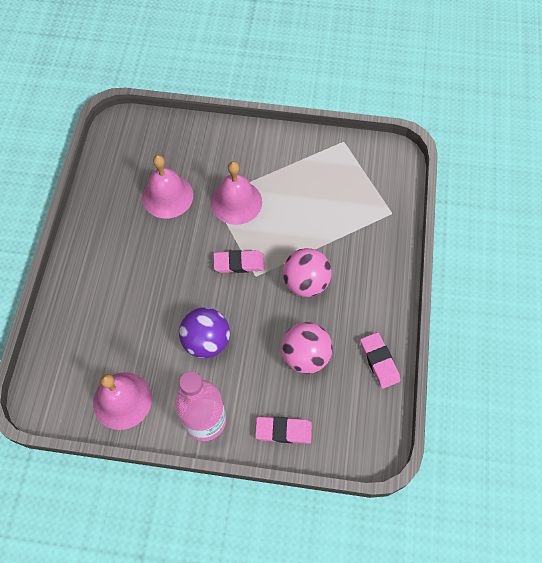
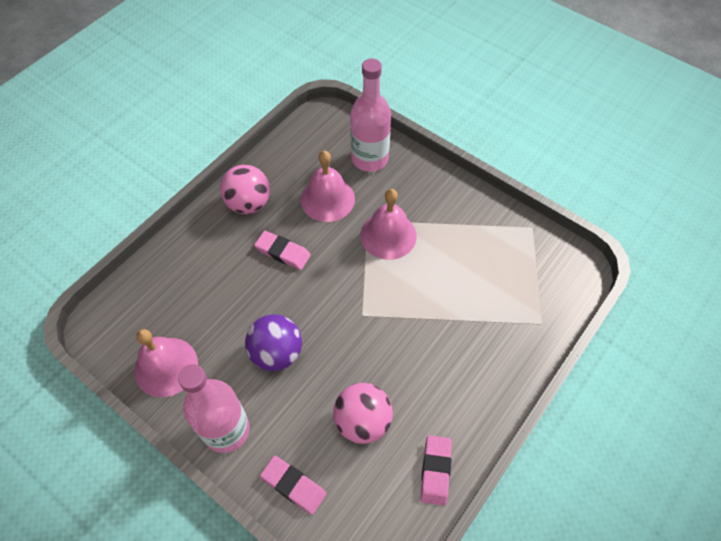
camera: 30 degrees right, 5 degrees down
pink eraser [214,250,265,273] -> pink eraser moved to [254,231,311,270]
pink ball [283,248,332,297] -> pink ball moved to [220,165,270,214]
none -> pink bottle [350,58,391,172]

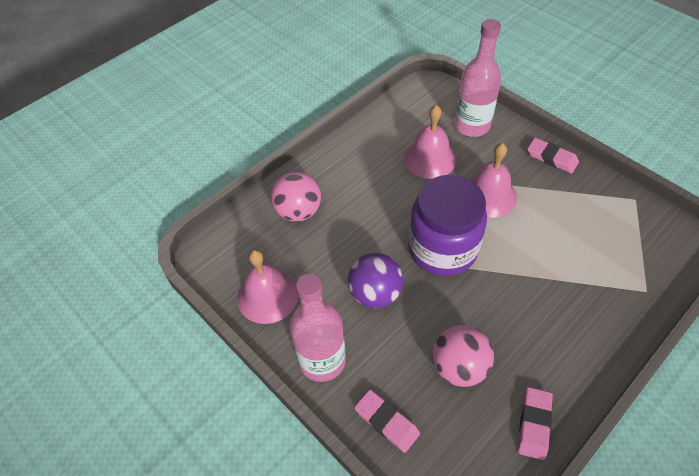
camera: 10 degrees right, 5 degrees down
pink ball [220,165,270,214] -> pink ball moved to [271,171,321,222]
pink eraser [254,231,311,270] -> pink eraser moved to [527,138,579,174]
none -> purple jar [408,175,487,276]

